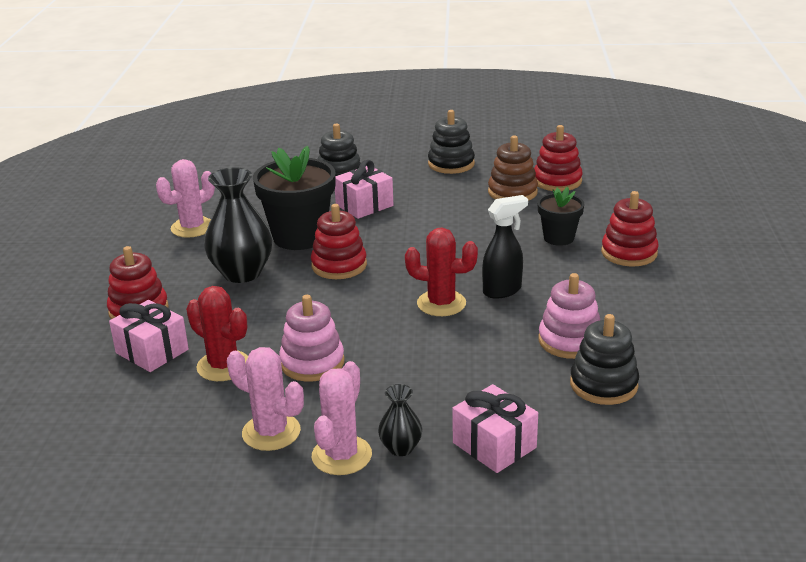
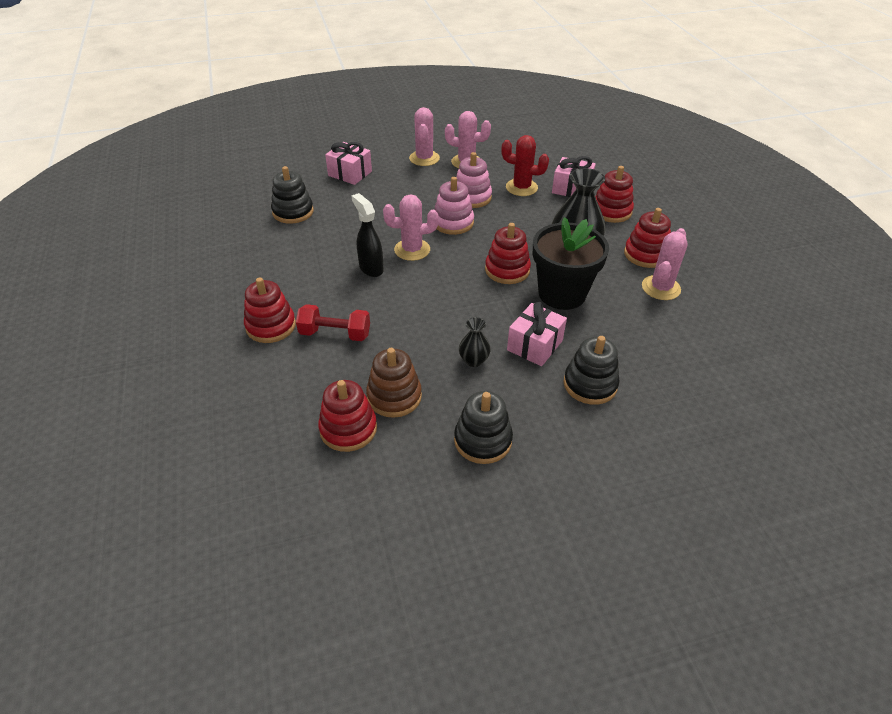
camera: 160 degrees right, 15 degrees up
black vase [378,384,422,456] -> black vase moved to [459,317,491,367]
red cactus [405,227,478,316] -> pink cactus [383,194,439,261]
black spray bottle [482,195,528,299] -> black spray bottle turned 105 degrees clockwise [351,193,384,277]
black flower pot [537,187,584,246] -> red dumbbell [296,304,370,341]
pink stacking toy [539,273,601,359] -> pink stacking toy moved to [434,177,474,235]
none -> red stacking toy [624,208,671,268]

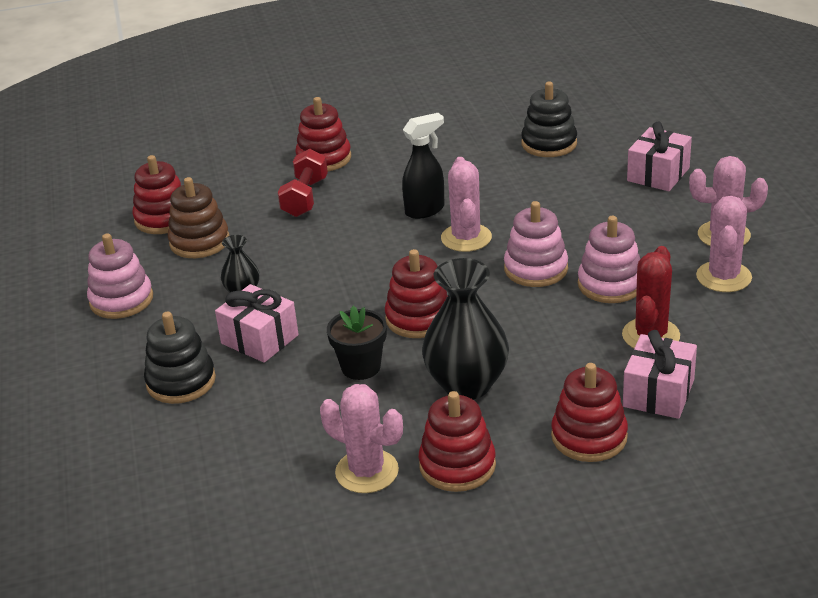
camera: 95 degrees right, 10 degrees down
black stacking toy [454,391,513,464] -> pink stacking toy [87,233,153,319]
black flower pot [533,217,609,310] -> black flower pot [327,306,387,380], size x0.56

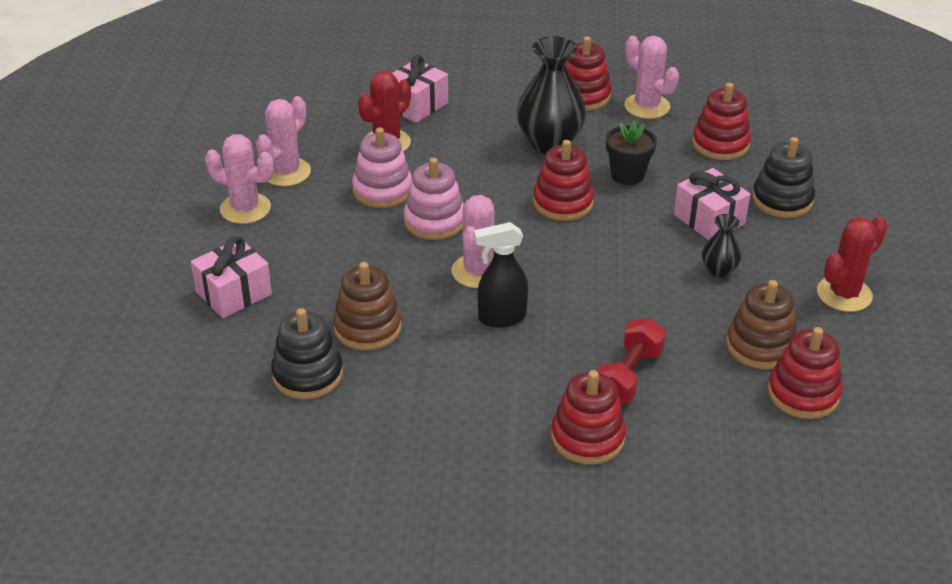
camera: 165 degrees left, 5 degrees up
pink stacking toy [87,233,153,319] -> red cactus [817,216,888,312]
red stacking toy [551,363,628,462] -> red stacking toy moved to [692,83,751,160]
none -> brown stacking toy [333,262,402,350]

